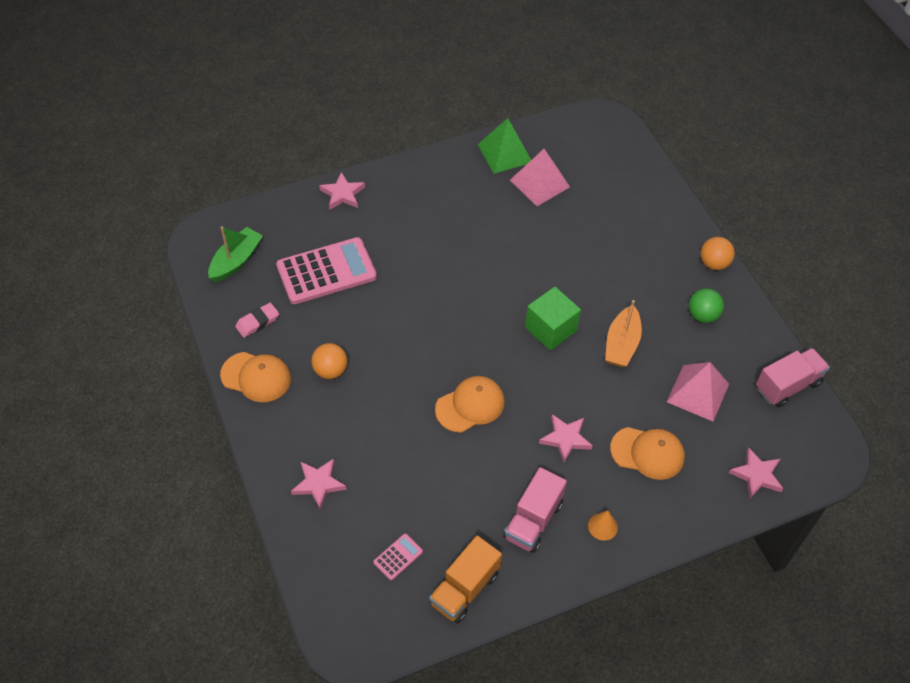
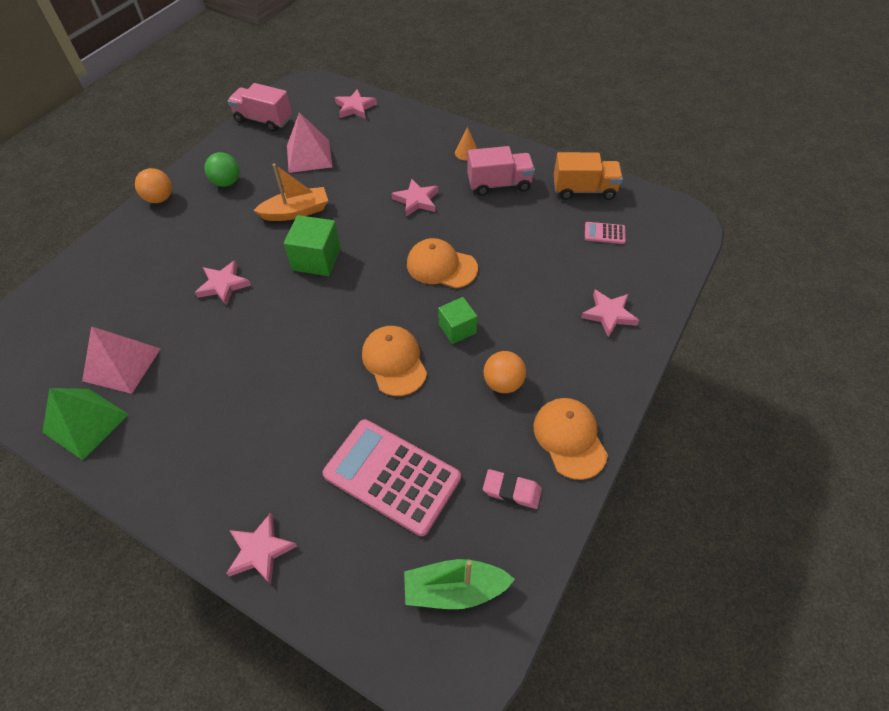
camera: 125 degrees left, 0 degrees up
orange cap [610,427,685,480] -> orange cap moved to [362,326,427,396]
none -> pink star [195,260,251,306]
none -> green cube [438,297,478,344]

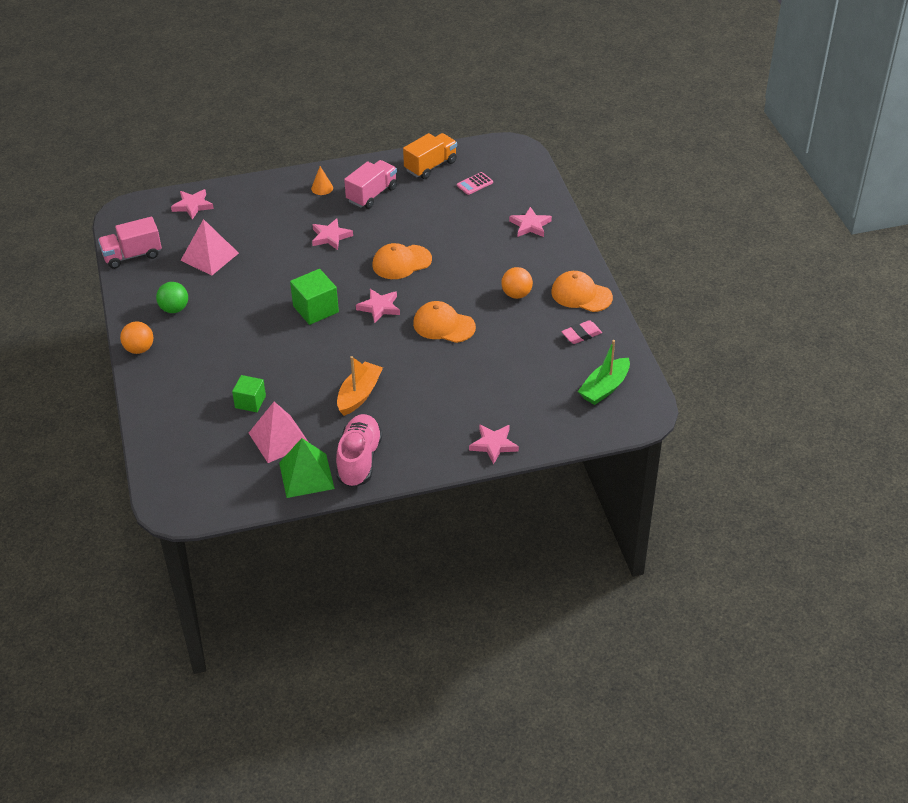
camera: 45 degrees left, 10 degrees down
pink star [195,260,251,306] -> pink star moved to [356,289,400,323]
orange boat [253,164,328,221] -> orange boat moved to [337,356,383,416]
pink calculator [323,419,461,536] -> none
green cube [438,297,478,344] -> green cube moved to [232,375,266,412]
none -> pink shoe [336,414,383,487]

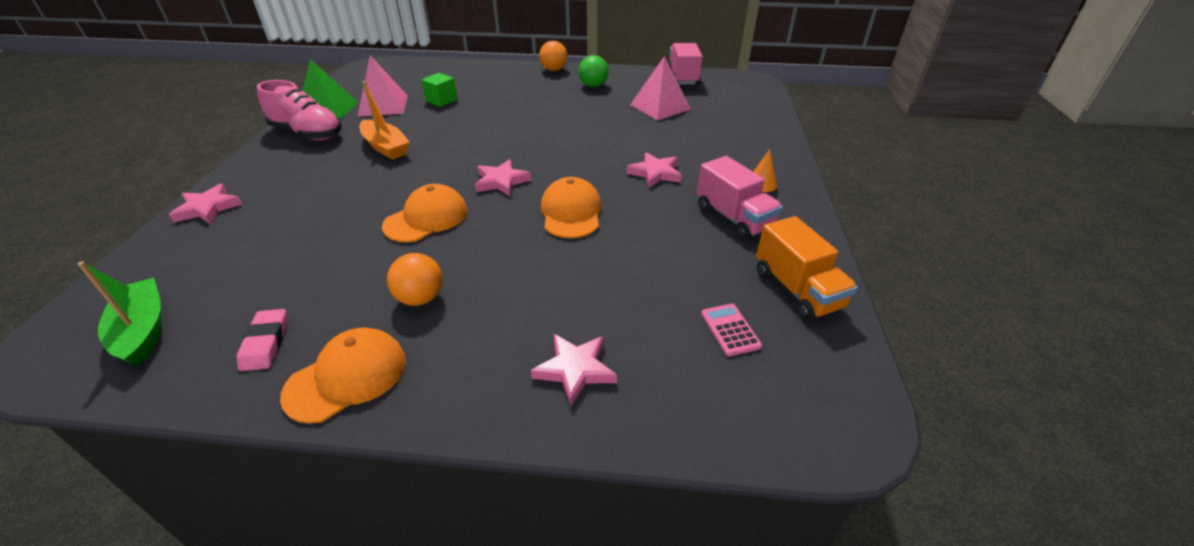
camera: 110 degrees right, 5 degrees down
pink star [171,189,214,220] -> none
green cube [290,269,339,325] -> none

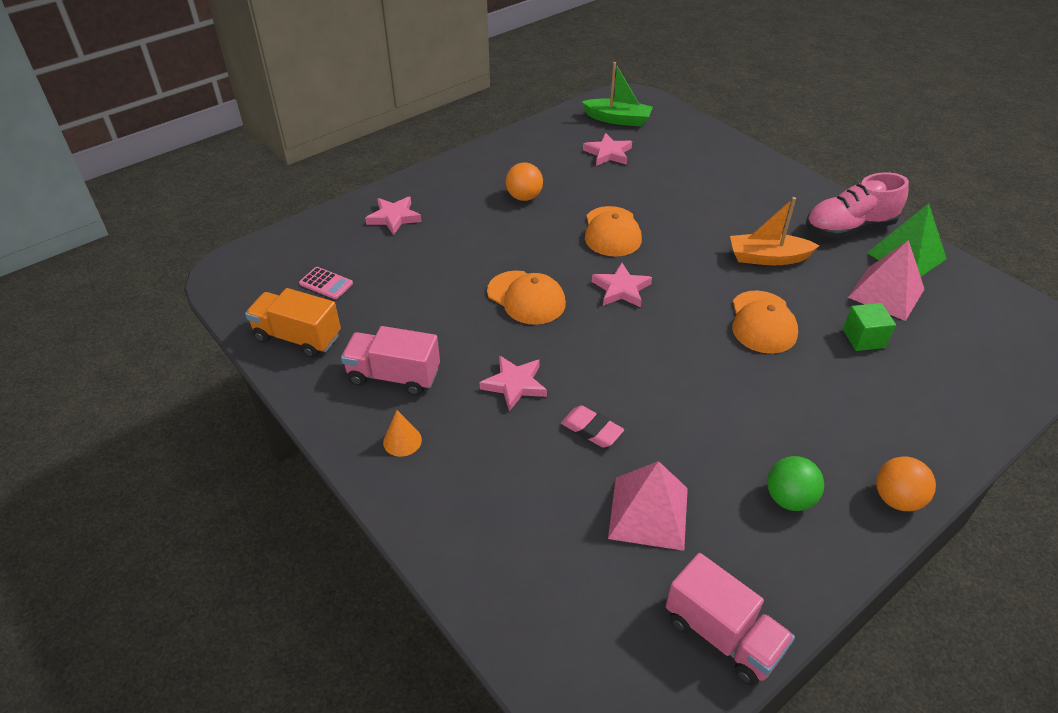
camera: 135 degrees right, 5 degrees up
pink star [169,184,242,224] -> pink star moved to [583,133,632,166]
pink eraser [237,309,287,371] -> pink eraser moved to [561,406,624,448]
orange cap [280,328,406,424] -> orange cap moved to [732,291,798,354]

